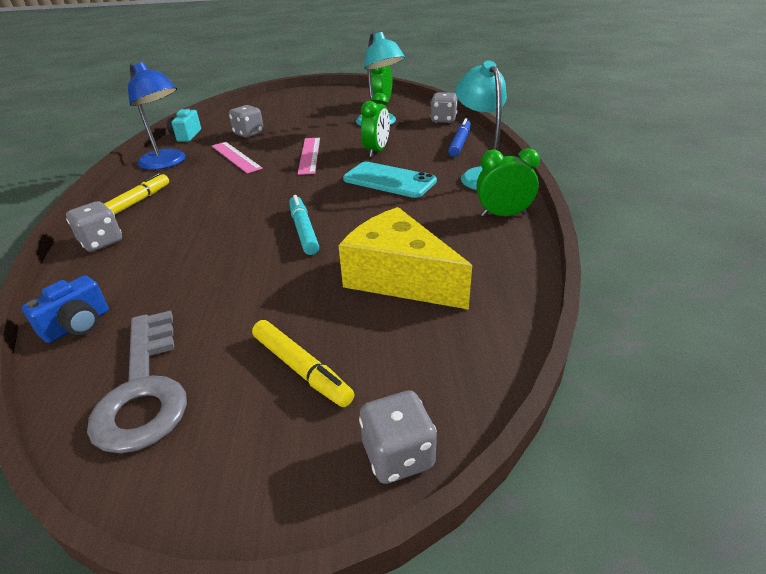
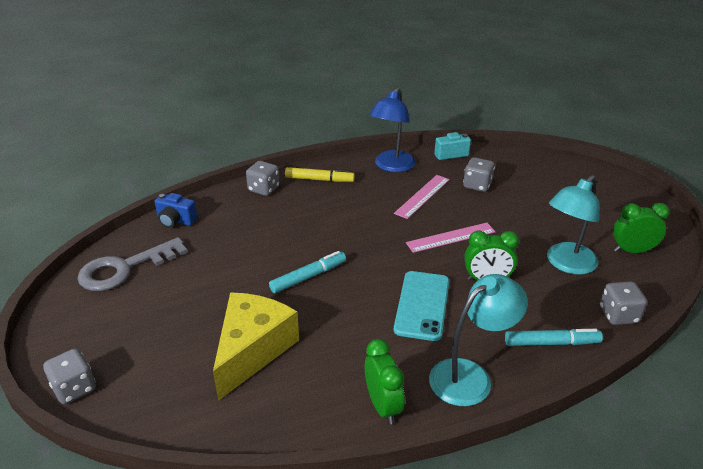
camera: 70 degrees right, 0 degrees up
yellow marker [252,320,354,407] -> none
blue marker [448,118,471,157] -> turquoise marker [505,329,603,346]

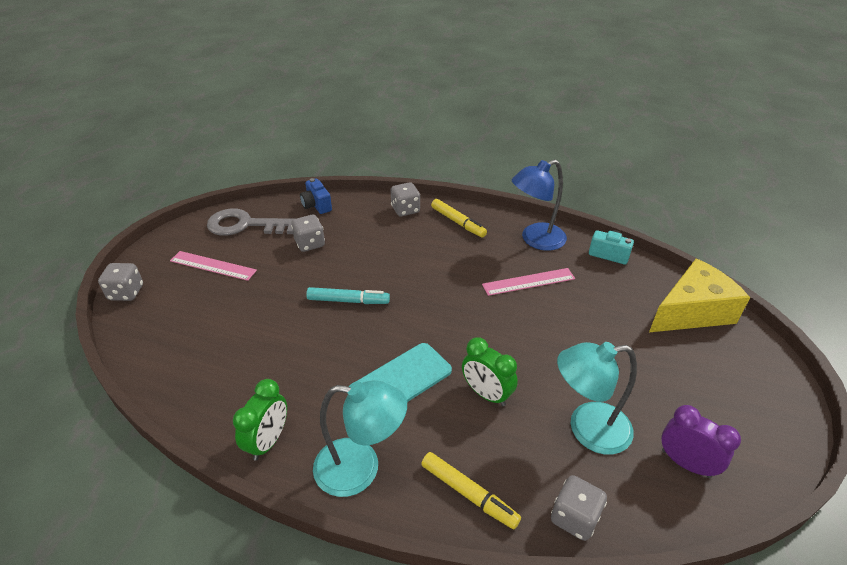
camera: 40 degrees right, 5 degrees up
yellow cheese [213,293,299,401] -> yellow cheese moved to [649,259,750,332]
pink ruler [406,223,496,253] -> pink ruler moved to [170,251,257,281]
grey dice [463,157,495,192] -> grey dice moved to [291,215,325,252]
turquoise marker [505,329,603,346] -> yellow marker [421,452,521,529]
green clock [613,203,670,253] -> purple clock [662,405,741,478]

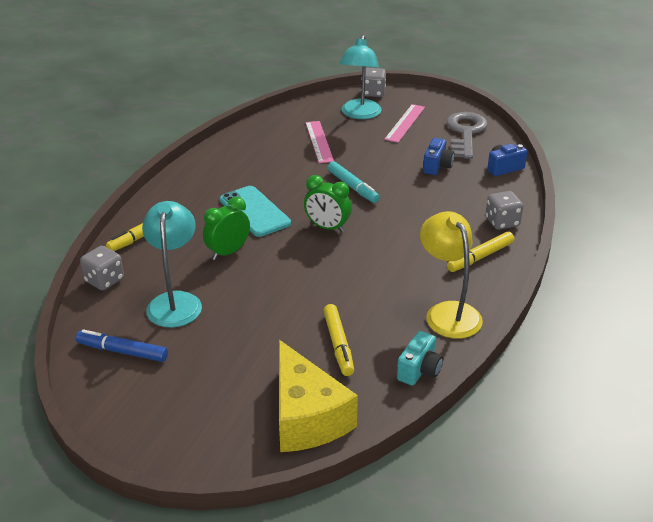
camera: 95 degrees right, 5 degrees down
green clock [233,379,287,461] -> green clock moved to [304,175,352,232]
grey dice [291,215,325,252] -> blue camera [423,138,454,175]
turquoise marker [306,287,390,304] -> turquoise marker turned 45 degrees counterclockwise [328,161,380,203]
turquoise lamp [313,380,407,497] -> turquoise lamp moved to [339,35,382,119]
pink ruler [482,268,575,296] -> pink ruler moved to [305,121,334,163]
blue lamp [512,159,567,251] -> yellow lamp [420,211,483,339]
purple clock [662,405,741,478] -> blue marker [76,329,168,362]
none -> yellow marker [323,304,354,376]

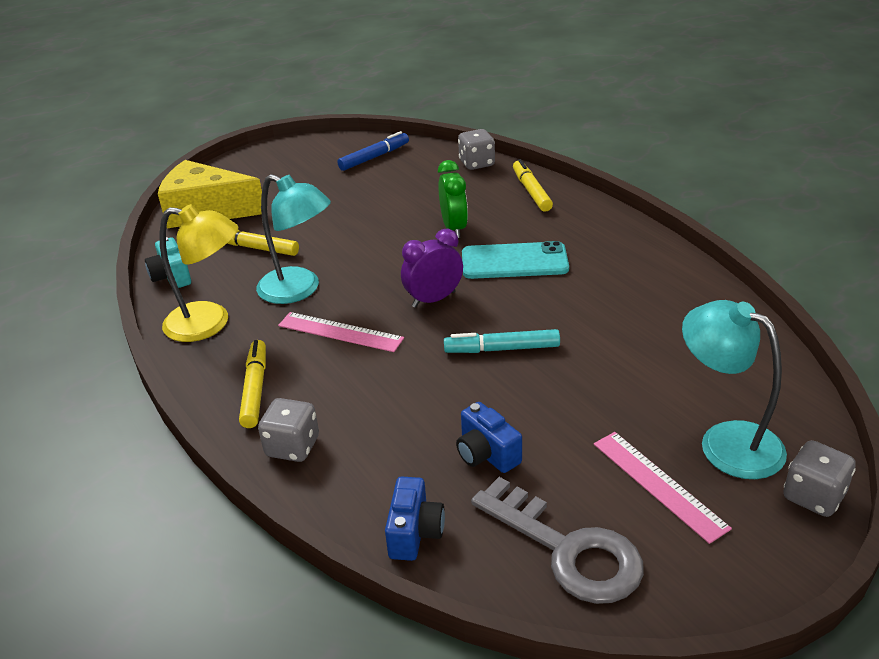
camera: 125 degrees right, 0 degrees up
turquoise lamp [142,201,202,328] -> turquoise lamp moved to [256,174,331,304]
green clock [304,175,352,232] -> purple clock [401,229,463,308]
pink ruler [305,121,334,163] -> pink ruler moved to [278,312,404,352]

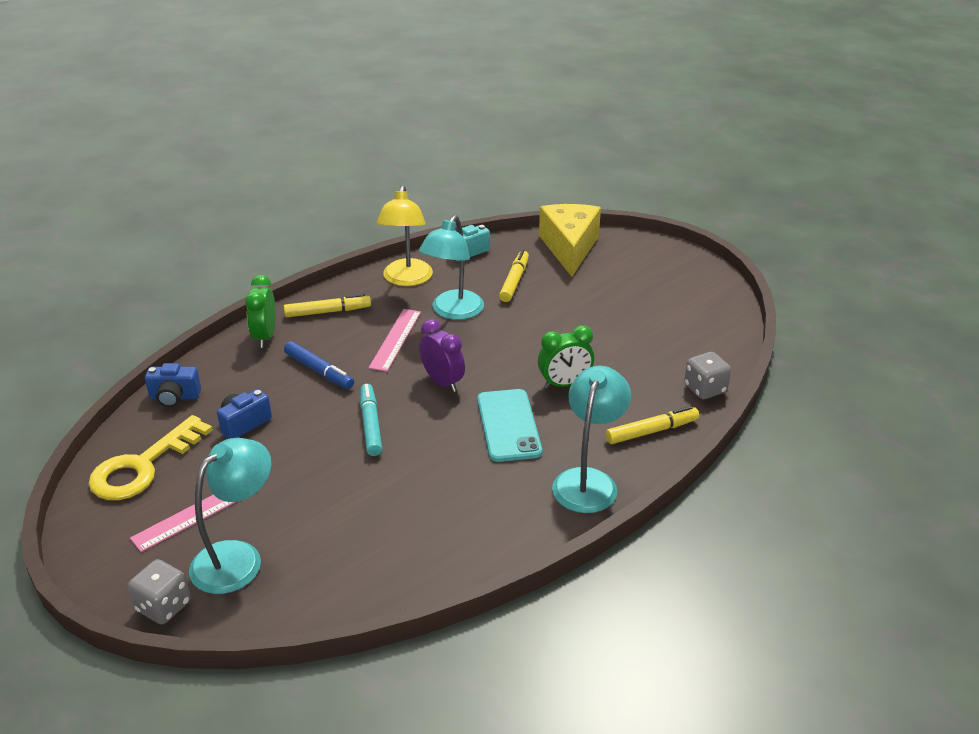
camera: 80 degrees right, 0 degrees up
grey dice [258,398,319,462] -> green clock [245,275,276,348]
blue marker [337,131,409,171] -> blue marker moved to [284,341,354,389]
grey key [471,477,644,604] -> yellow key [89,415,213,500]
none -> turquoise lamp [552,366,631,513]

